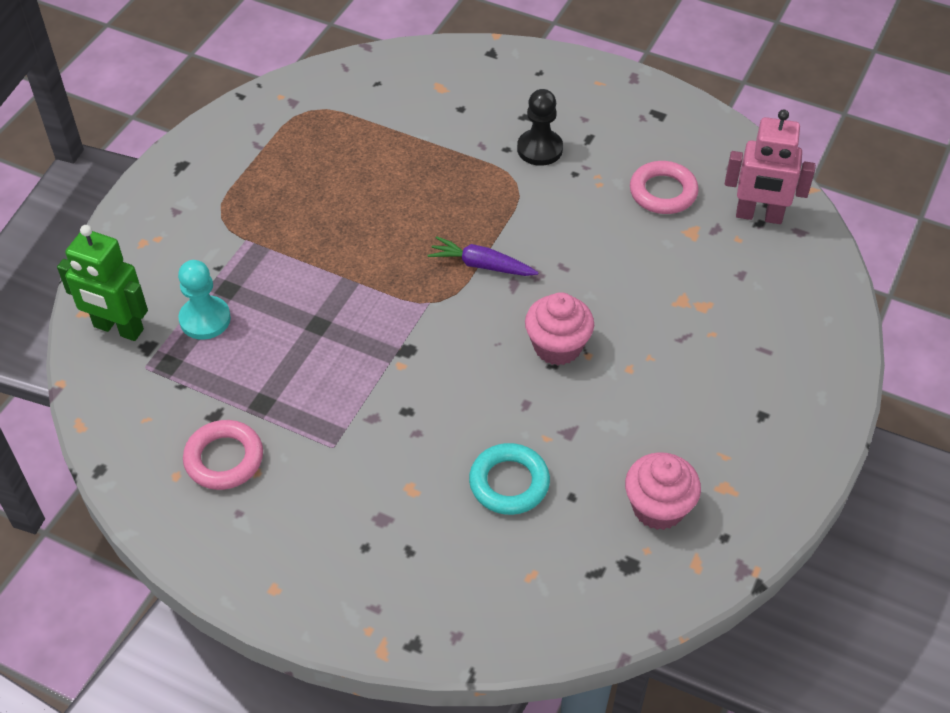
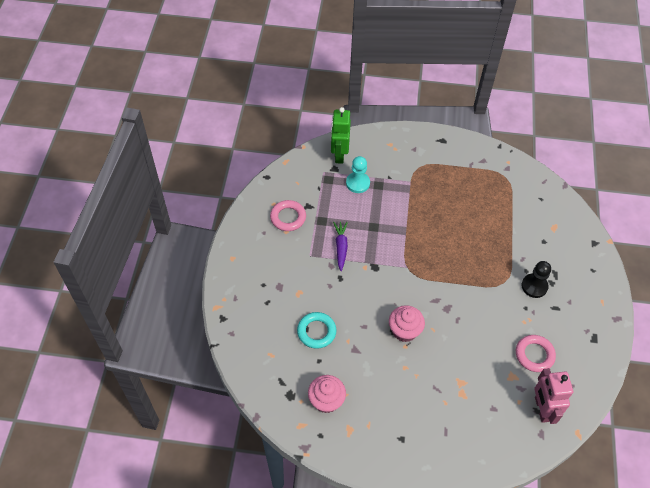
camera: 70 degrees right, 5 degrees up
purple carrot [428,236,539,276] -> purple carrot moved to [333,222,348,271]

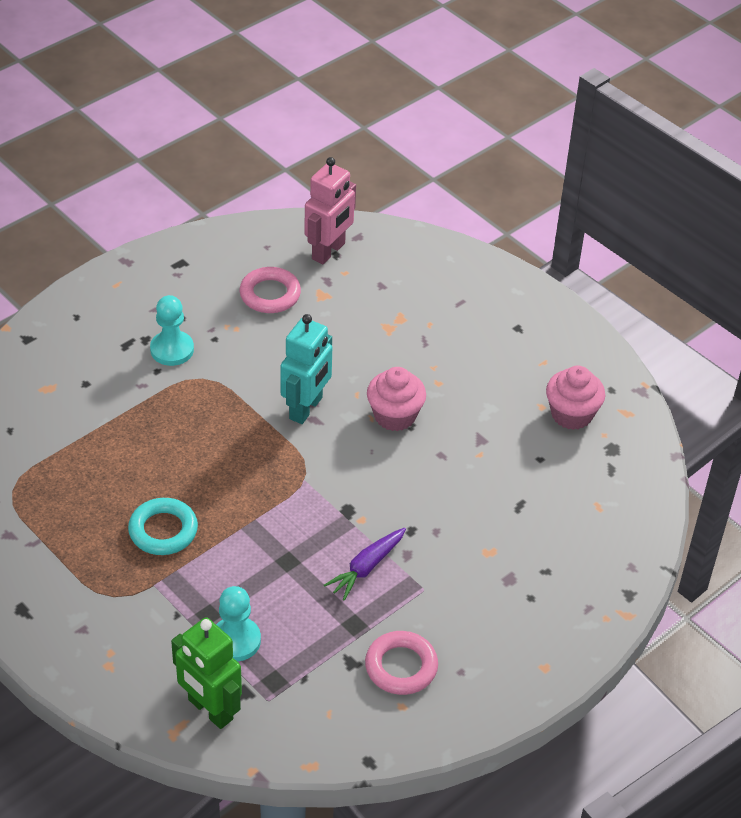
camera: 140 degrees left, 10 degrees down
turquoise ring [297,312,337,349] -> turquoise ring moved to [128,498,198,555]
green robot [331,107,351,164] -> green robot turned 90 degrees clockwise [171,617,242,729]
black pawn [522,261,551,298] -> turquoise pawn [150,295,194,366]
none -> turquoise robot [280,314,332,424]

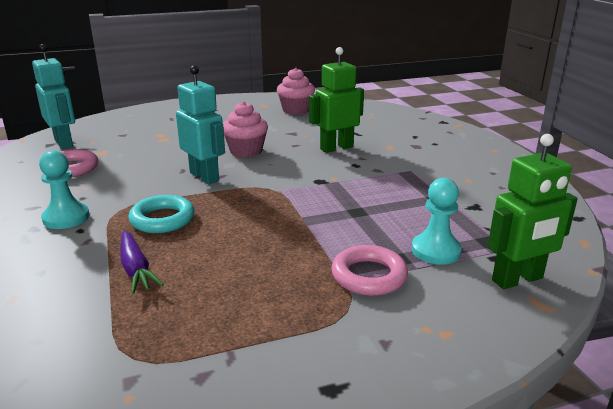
camera: 65 degrees left, 20 degrees down
turquoise ring [128,498,198,555] -> turquoise ring moved to [128,195,195,233]
pink robot [304,157,356,264] -> turquoise robot [32,44,75,149]
purple carrot [324,528,406,601] -> purple carrot moved to [120,231,164,294]
pink ring [365,631,438,695] -> pink ring moved to [331,245,408,296]
none -> green robot [309,47,364,153]

